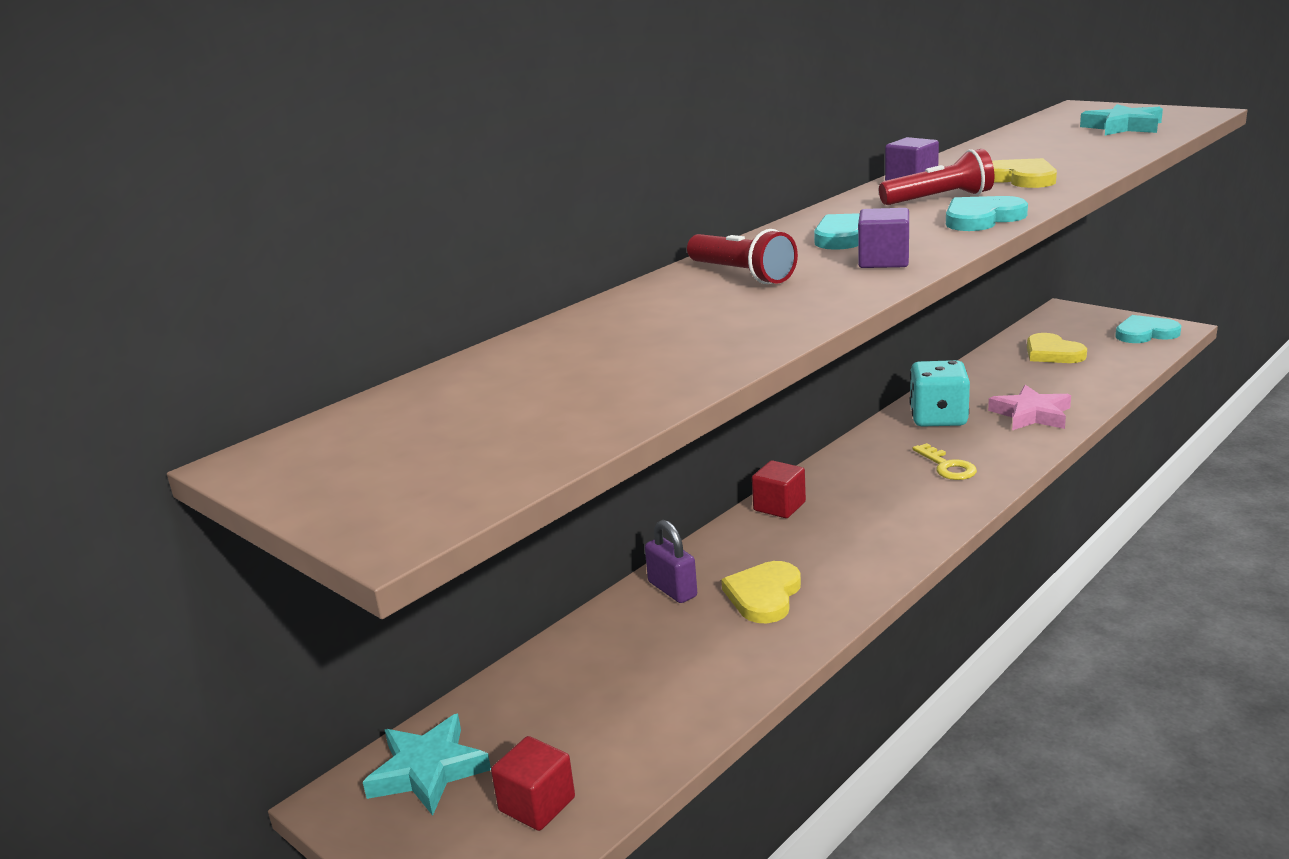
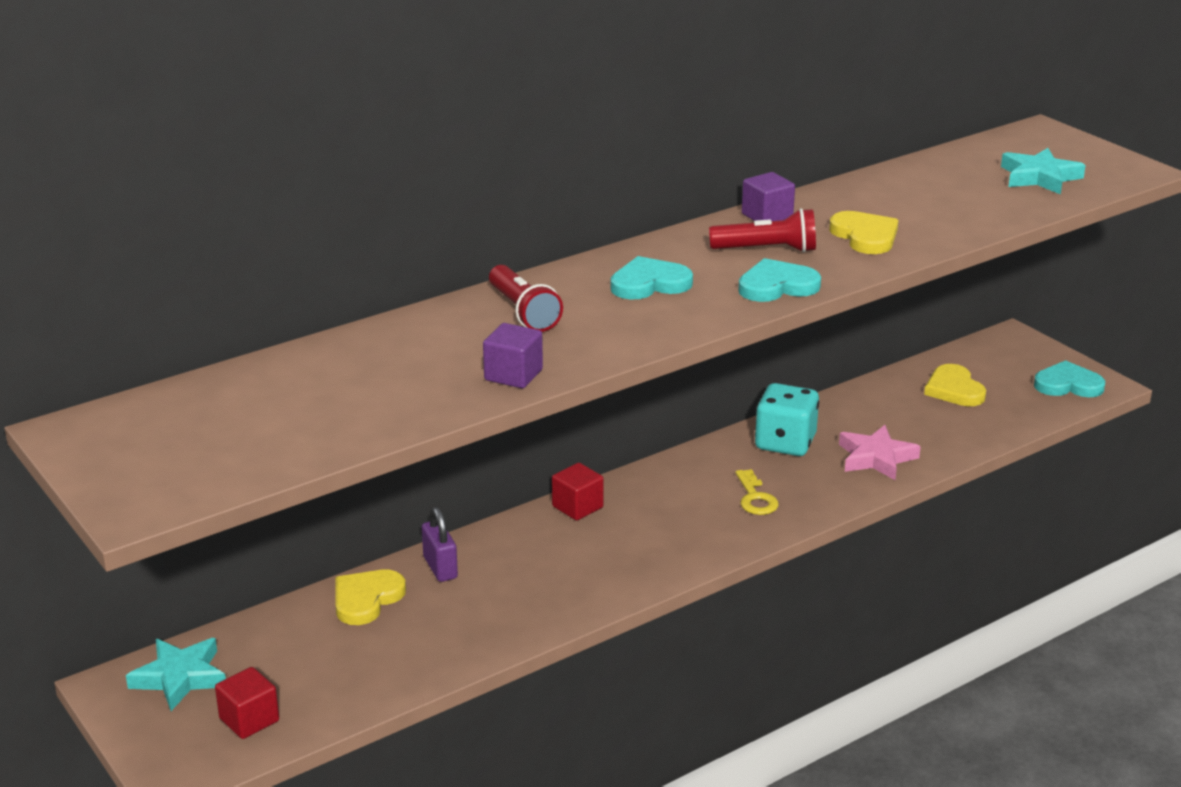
camera: 10 degrees right, 5 degrees up
yellow heart [721,561,801,623] -> yellow heart moved to [335,570,406,625]
purple cube [858,208,909,268] -> purple cube moved to [483,323,543,388]

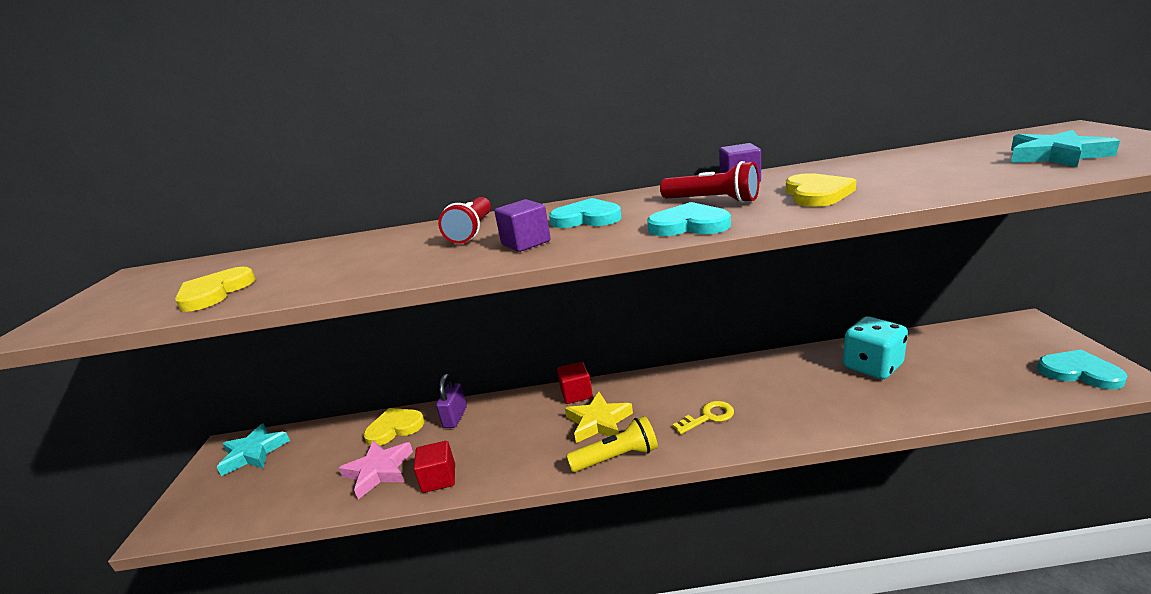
camera: 35 degrees right, 5 degrees down
red cube [215,667,279,739] -> red cube moved to [413,441,455,493]
purple cube [483,323,543,388] -> purple cube moved to [494,199,551,252]
yellow key [735,469,779,515] -> yellow key turned 135 degrees counterclockwise [672,401,734,434]
turquoise dice [755,383,819,456] -> turquoise dice moved to [843,316,908,379]
pink star [839,425,921,480] -> pink star moved to [339,441,413,500]
yellow heart [924,364,986,406] -> yellow heart moved to [175,267,256,312]
none -> yellow star [565,392,633,443]
none -> yellow flashlight [566,416,658,472]

